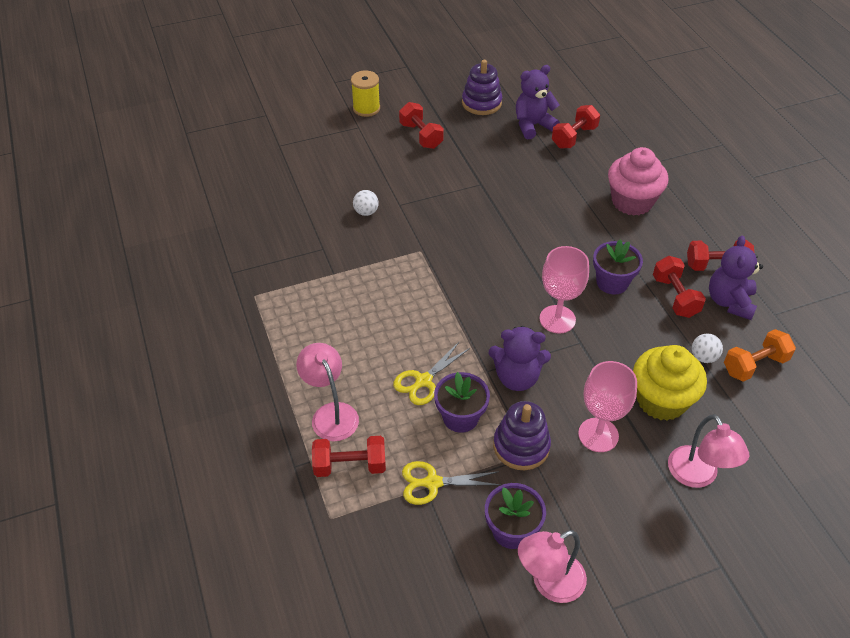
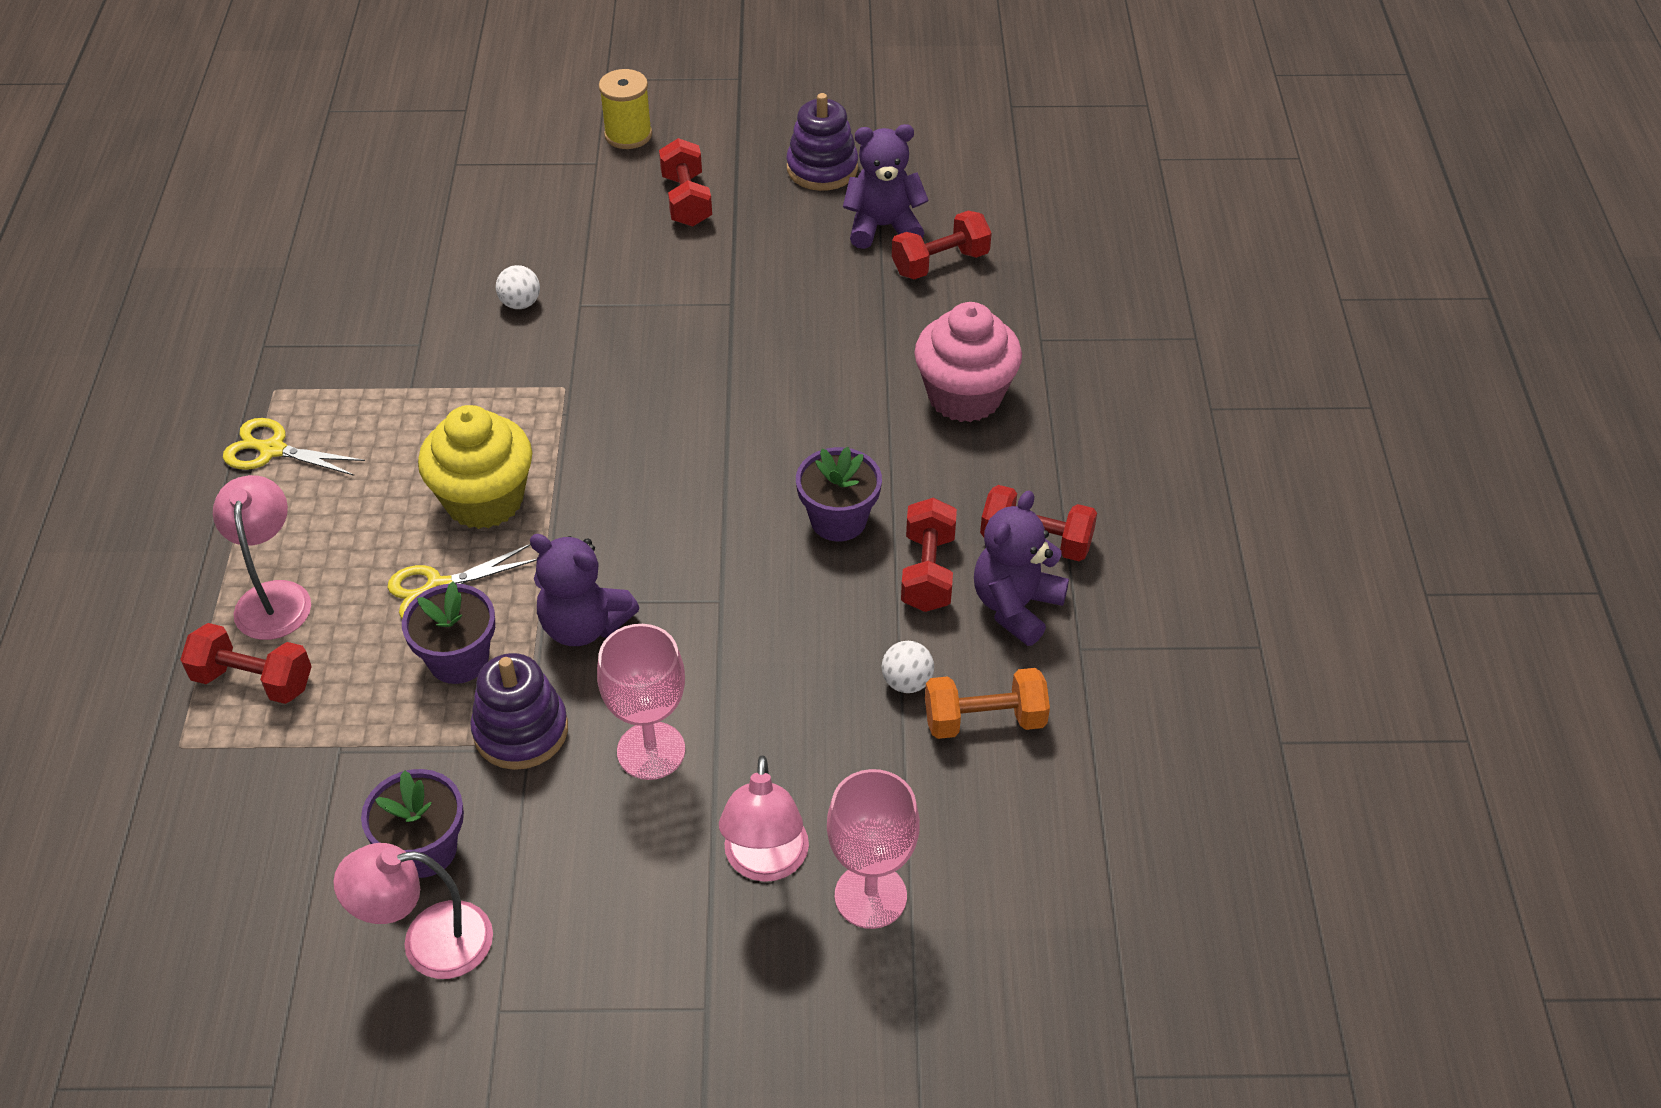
camera: 20 degrees right, 0 degrees up
yellow scissors [402,461,500,505] -> yellow scissors moved to [223,418,365,476]
pink goblet [540,246,589,334] -> pink goblet moved to [827,769,920,929]
yellow cupcake [633,345,707,421] -> yellow cupcake moved to [418,405,532,529]

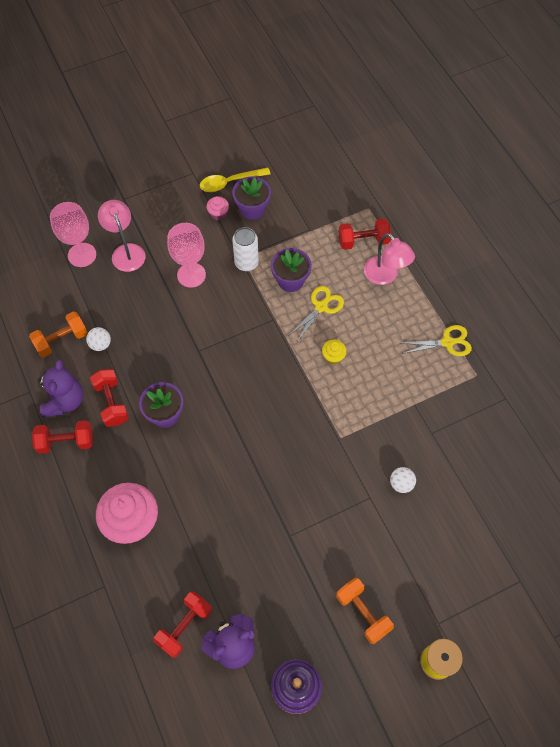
camera: 155 degrees right, 15 degrees up
pink lamp [333,843,493,979] -> yellow spoon [200,168,270,192]
yellow cupcake [418,405,532,529] -> yellow cupcake [322,340,347,365], size x0.45
purple stacking toy [470,653,568,770] -> white can [232,227,259,271]
purple teddy bear [530,534,639,646] -> none
red dumbbell [659,138,712,227] -> orange dumbbell [336,578,394,644]
none -> pink cupcake [206,196,229,220]

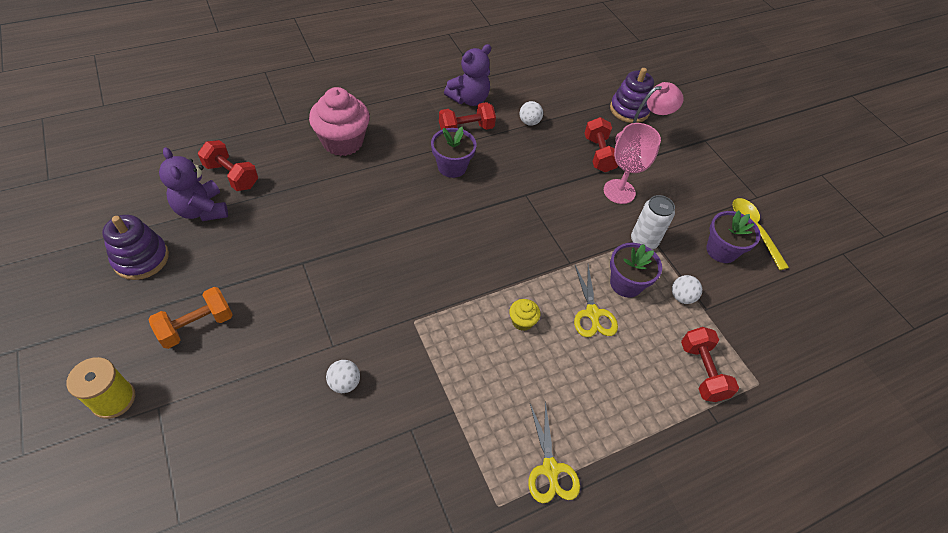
camera: 85 degrees right, 10 degrees down
orange dumbbell [29,311,88,357] -> none
red dumbbell [32,420,93,454] -> red dumbbell moved to [585,117,618,172]
purple teddy bear [38,360,84,417] -> purple teddy bear turned 45 degrees counterclockwise [444,44,491,106]
pink goblet [50,202,96,267] -> purple stacking toy [610,68,654,123]
pink cupcake [206,196,229,220] -> none
yellow scissors [288,286,344,342] -> yellow scissors turned 45 degrees clockwise [574,265,618,337]
pink lamp [364,233,415,285] -> none
none -> white ball [672,275,702,304]

